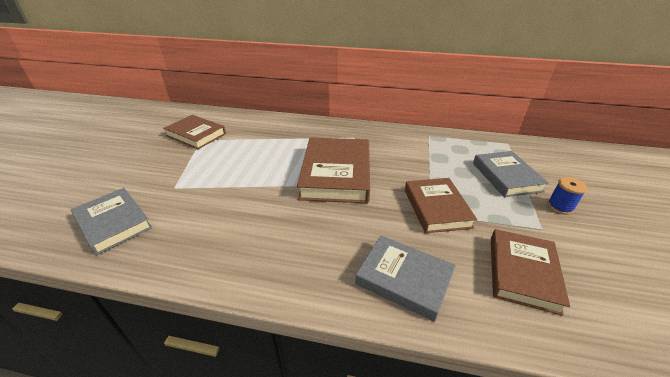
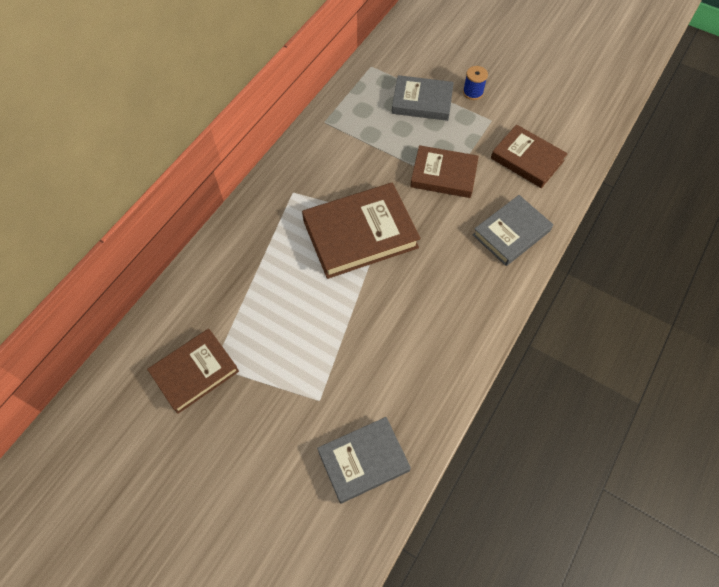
camera: 70 degrees left, 25 degrees up
brown book [297,137,370,203] -> brown book turned 45 degrees counterclockwise [302,183,421,279]

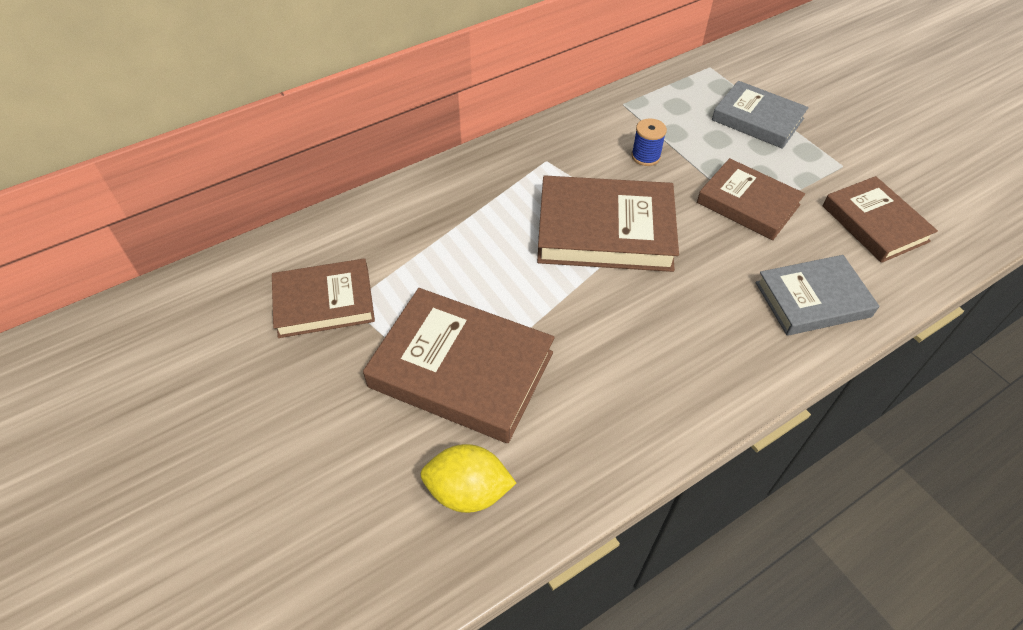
camera: 25 degrees right, 10 degrees down
grey book [317,417,411,504] -> yellow lemon [420,444,516,513]
blue spool [463,66,488,100] -> blue spool moved to [631,118,667,166]
none -> brown book [363,288,555,443]

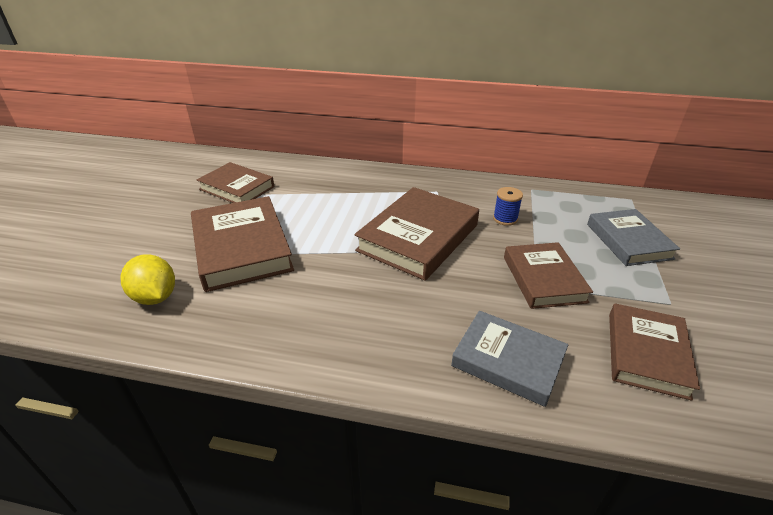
camera: 45 degrees right, 15 degrees down
brown book [537,176,679,272] -> brown book turned 75 degrees clockwise [354,187,479,281]

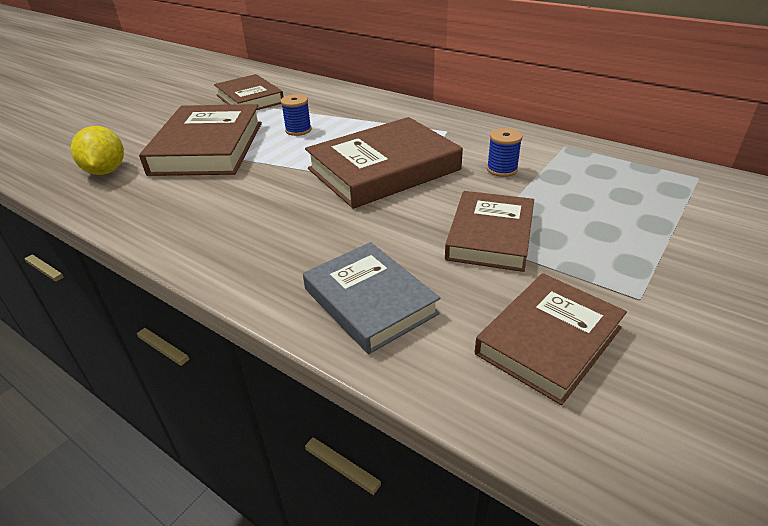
camera: 25 degrees right, 0 degrees up
grey book [587,209,680,266] -> none
none -> blue spool [281,94,312,136]

